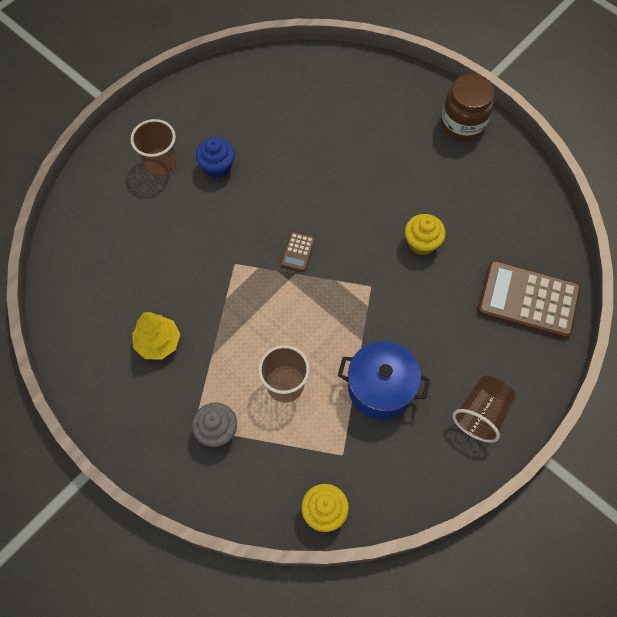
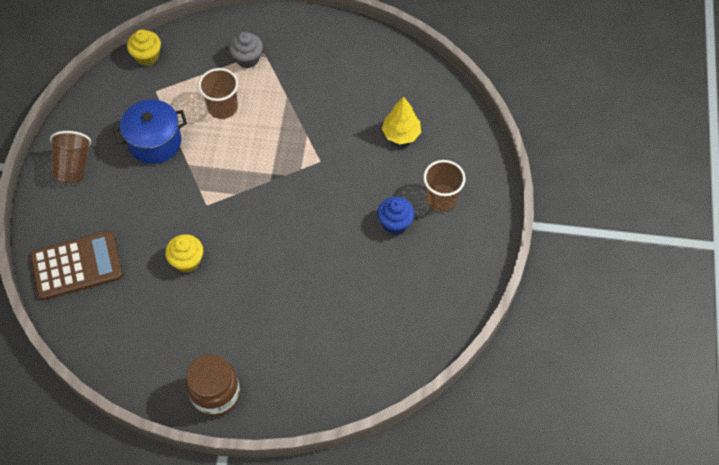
camera: 145 degrees right, 5 degrees down
yellow tree [132,312,180,360] -> yellow tree moved to [382,97,421,145]
brown calculator [281,232,315,272] -> none

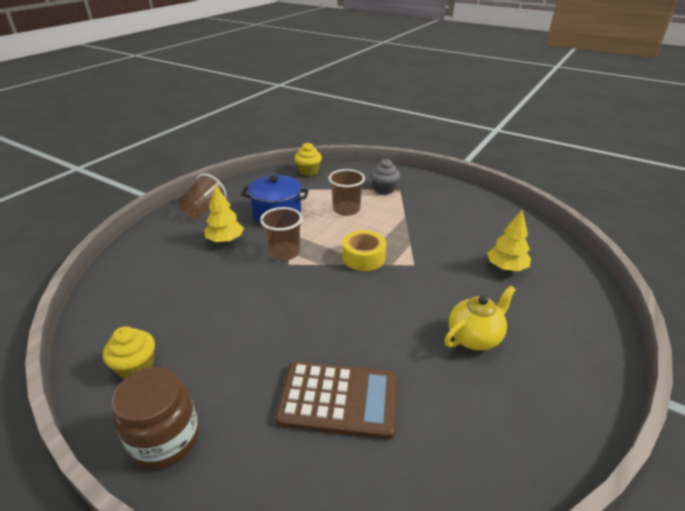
camera: 25 degrees right, 25 degrees down
brown calculator [30,231,123,300] -> brown calculator moved to [275,361,398,440]
yellow cupcake [165,234,203,273] -> yellow cupcake moved to [103,326,155,379]
blue cupcake [377,197,414,234] -> yellow teapot [445,286,516,350]
brown cup [423,160,465,212] -> brown cup moved to [260,207,302,261]
none -> yellow tree [204,184,244,243]
none -> yellow tape [342,230,386,271]

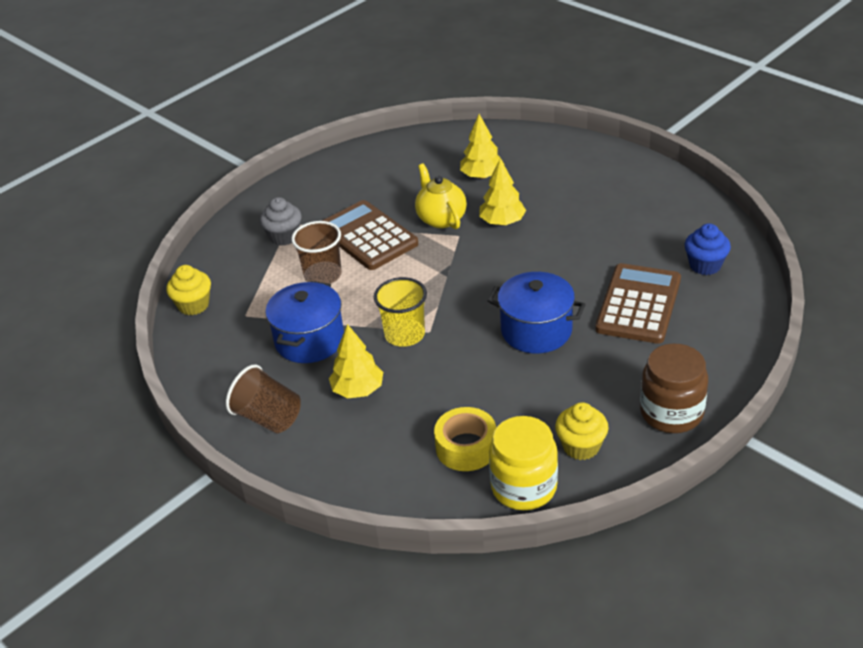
camera: 75 degrees left, 5 degrees up
brown cup [260,207,302,261] -> yellow cup [374,277,427,347]
yellow tape [342,230,386,271] -> yellow tape moved to [434,407,496,471]
yellow teapot [445,286,516,350] -> yellow teapot moved to [415,163,467,229]
none -> brown calculator [322,200,418,270]
none -> yellow tree [479,158,526,225]
none -> blue pot [487,272,586,353]
none -> yellow jar [489,416,558,510]
none -> blue cupcake [685,223,731,275]

